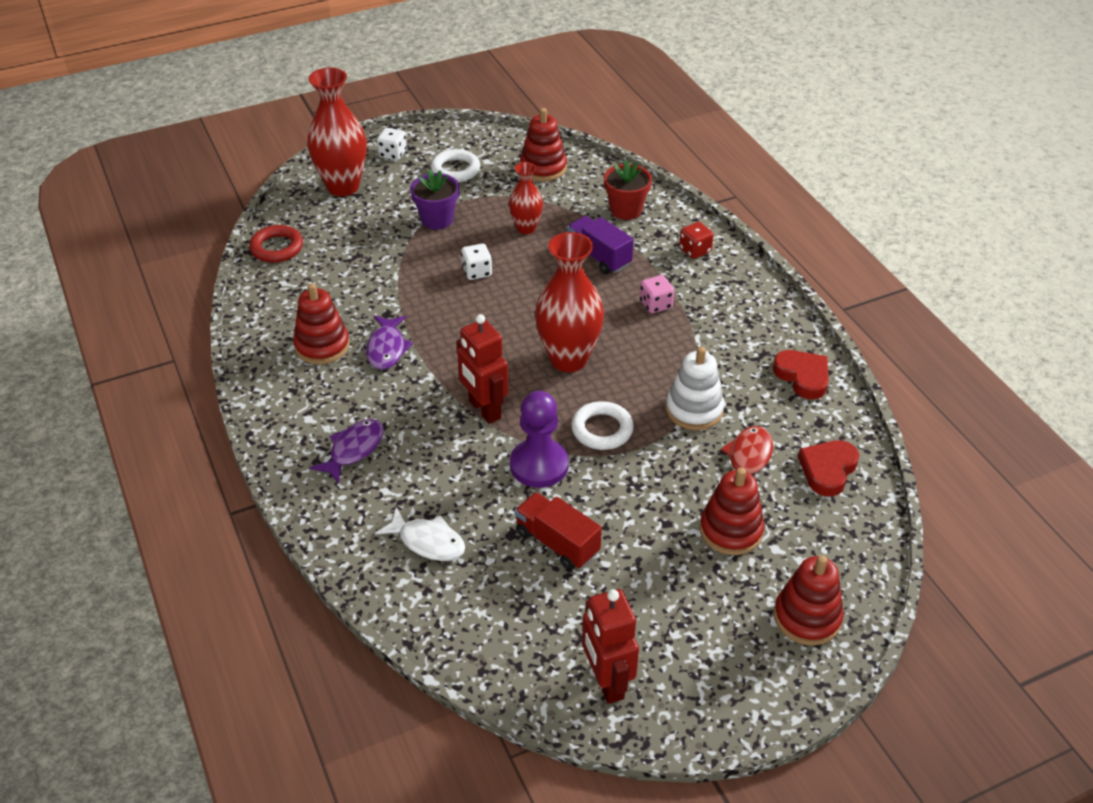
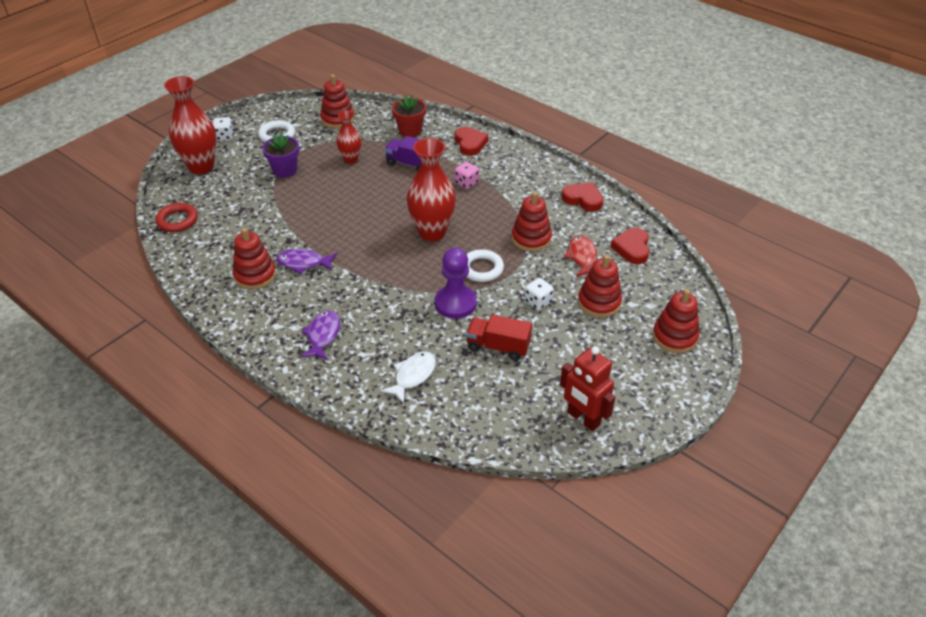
camera: 25 degrees left, 0 degrees up
purple fish [366,315,413,370] -> purple fish turned 120 degrees clockwise [276,249,337,274]
white fish [375,507,465,561] -> white fish turned 60 degrees counterclockwise [380,352,436,404]
red robot [457,314,509,424] -> none
white dice [461,244,492,280] -> white dice moved to [525,278,554,310]
white stacking toy [666,347,724,430] -> red stacking toy [512,192,552,252]
red dice [679,222,714,259] -> red heart [455,127,489,156]

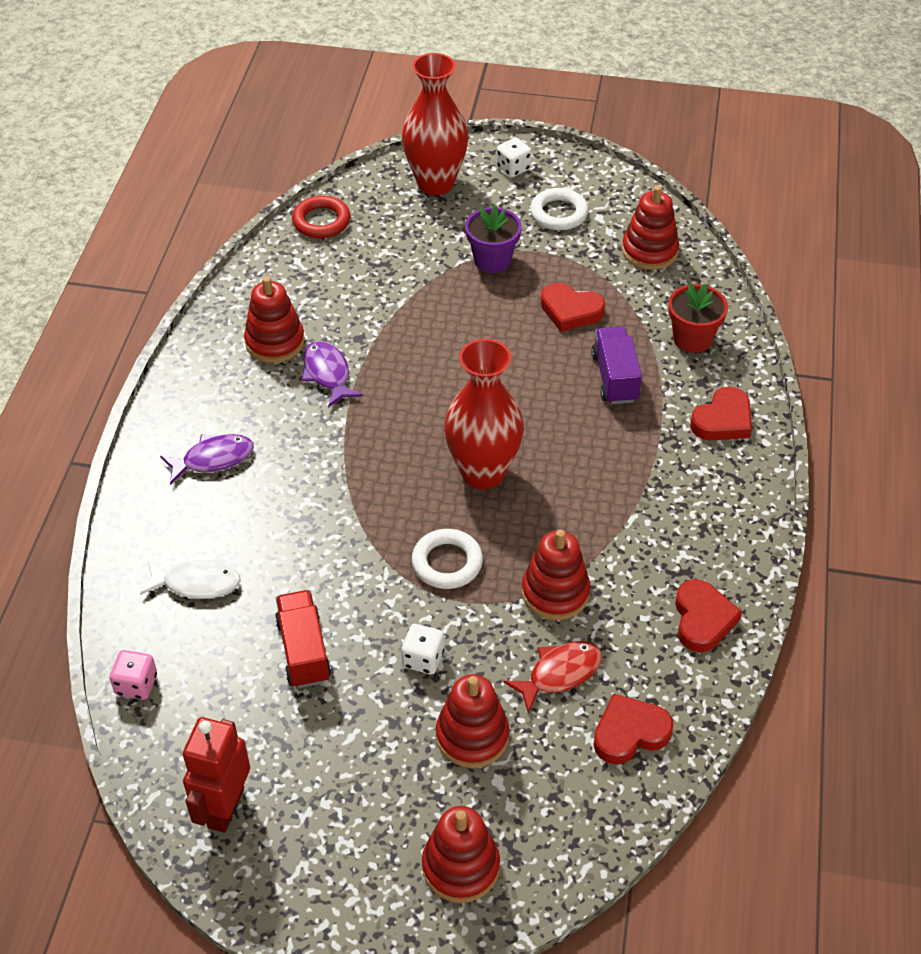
camera: 60 degrees right, 5 degrees up
red vase [336,110,361,164] -> red heart [541,283,605,332]
purple pawn [435,248,477,319] -> none
pink dice [455,162,479,189] -> pink dice moved to [109,650,157,700]

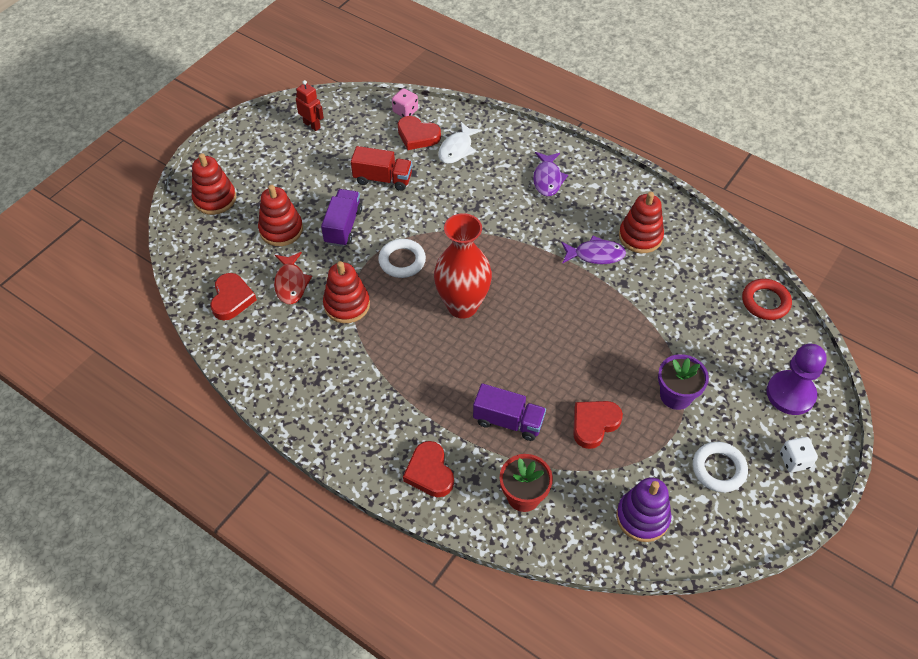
camera: 115 degrees right, 5 degrees up
red robot [183,717,250,833] -> red robot [296,80,324,131], size x0.66
white dice [401,624,444,674] -> purple truck [321,189,362,247]
red vase [402,53,469,195] -> purple pawn [767,344,827,415]
red stacking toy [622,185,679,270] -> purple stacking toy [616,478,672,542]
red heart [675,579,742,652] -> red heart moved to [398,116,441,150]

